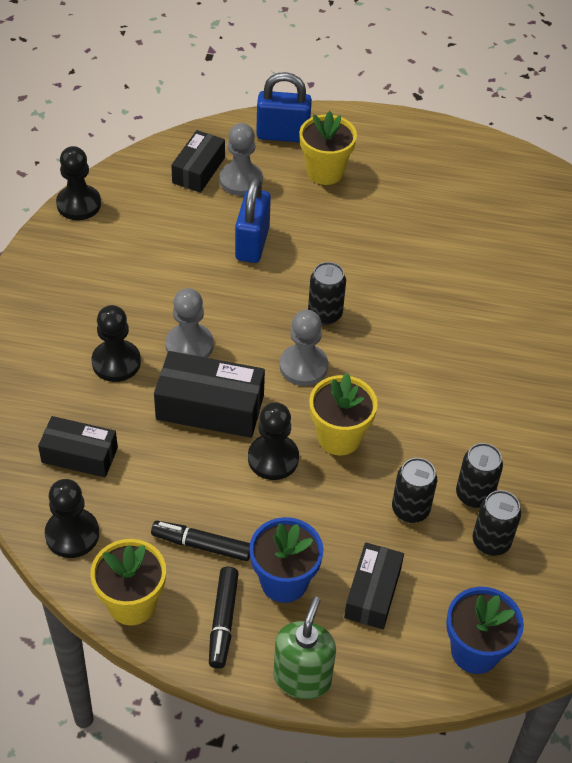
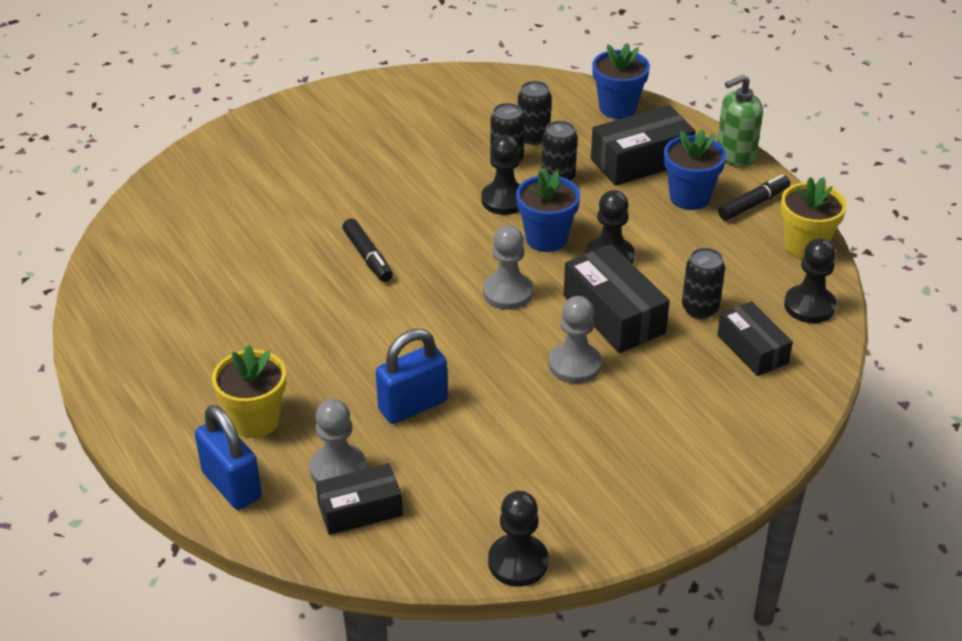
camera: 130 degrees left, 10 degrees down
black pawn [92,305,141,382] -> black pawn moved to [481,135,520,215]
black marker [151,521,250,561] -> black marker moved to [342,218,393,282]
black can [308,262,346,325] -> black can moved to [682,248,725,319]
yellow flower pot [309,373,378,455] -> blue flower pot [516,167,580,252]
black box [344,542,404,629] -> black box [591,105,696,186], size x1.50

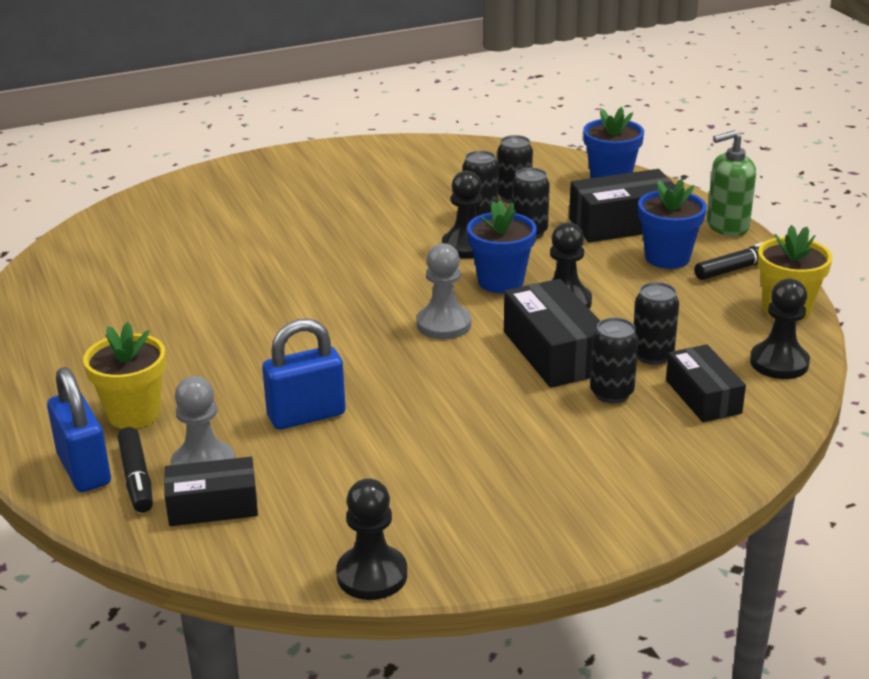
camera: 10 degrees right, 10 degrees down
black marker [342,218,393,282] -> black marker moved to [118,427,153,513]
grey pawn [549,296,602,384] -> none
none -> black can [590,318,638,403]

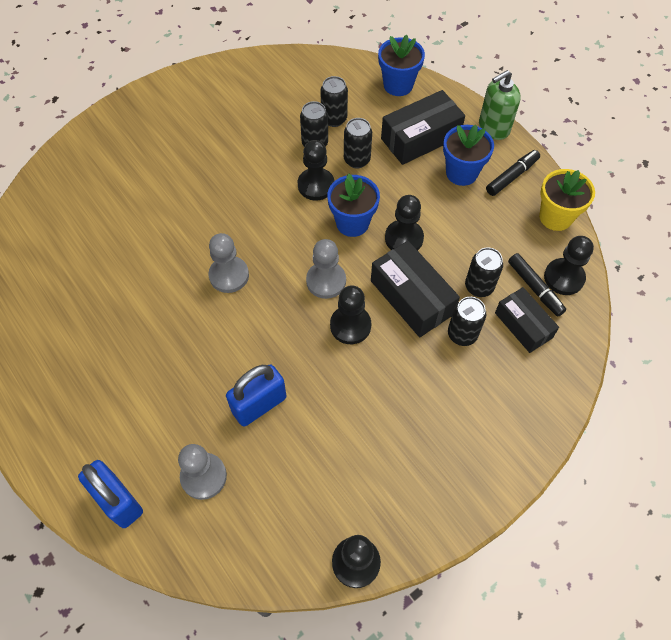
camera: 15 degrees left, 30 degrees up
yellow flower pot [83,322,166,429] -> none
black marker [118,427,153,513] -> black marker moved to [508,253,566,316]
black box [164,457,258,526] -> none
none -> grey pawn [208,233,249,293]
none -> black pawn [330,285,371,344]

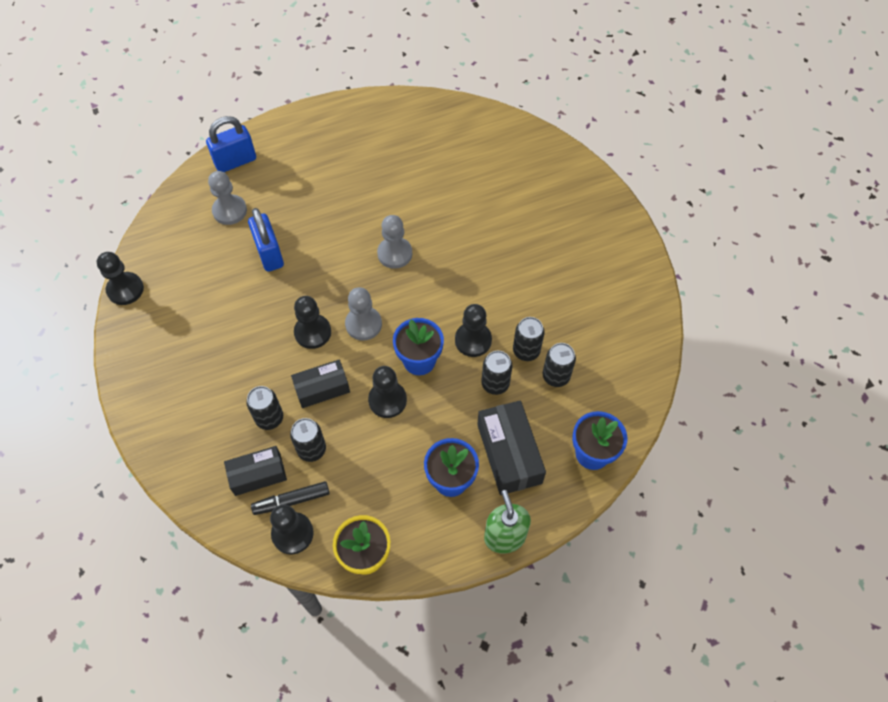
camera: 105 degrees right, 0 degrees up
black box [371,241,460,337] -> black box [291,359,350,408], size x0.67
black marker [486,150,540,196] -> none

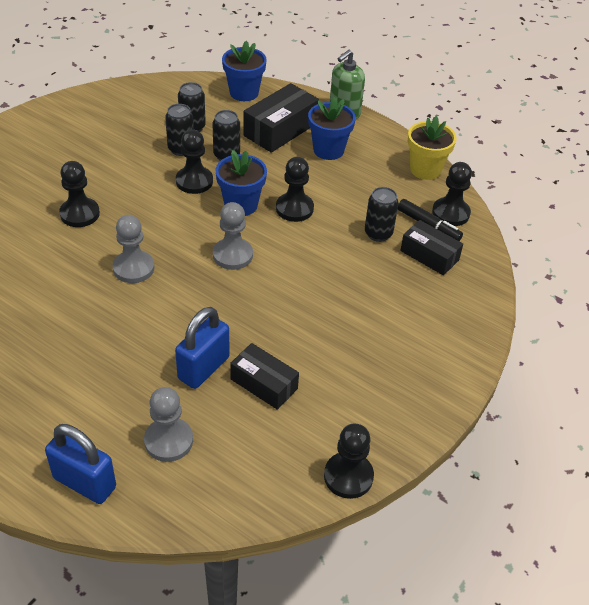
camera: 125 degrees left, 15 degrees down
black can [246,386,283,430] -> none
black box [291,359,350,408] -> black box moved to [230,343,299,410]
black pawn [294,296,331,349] -> black pawn moved to [59,161,100,227]

